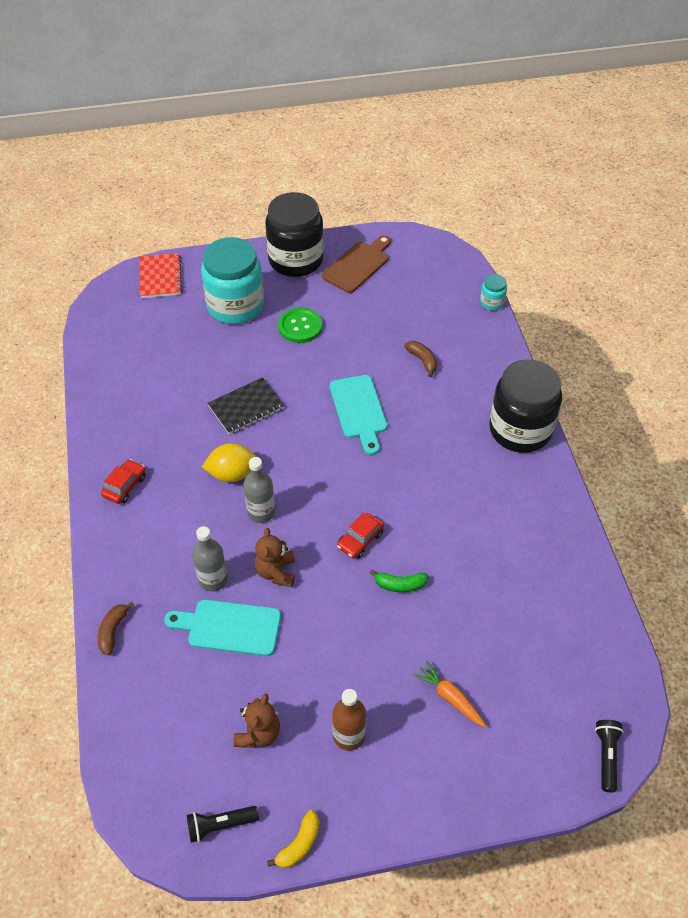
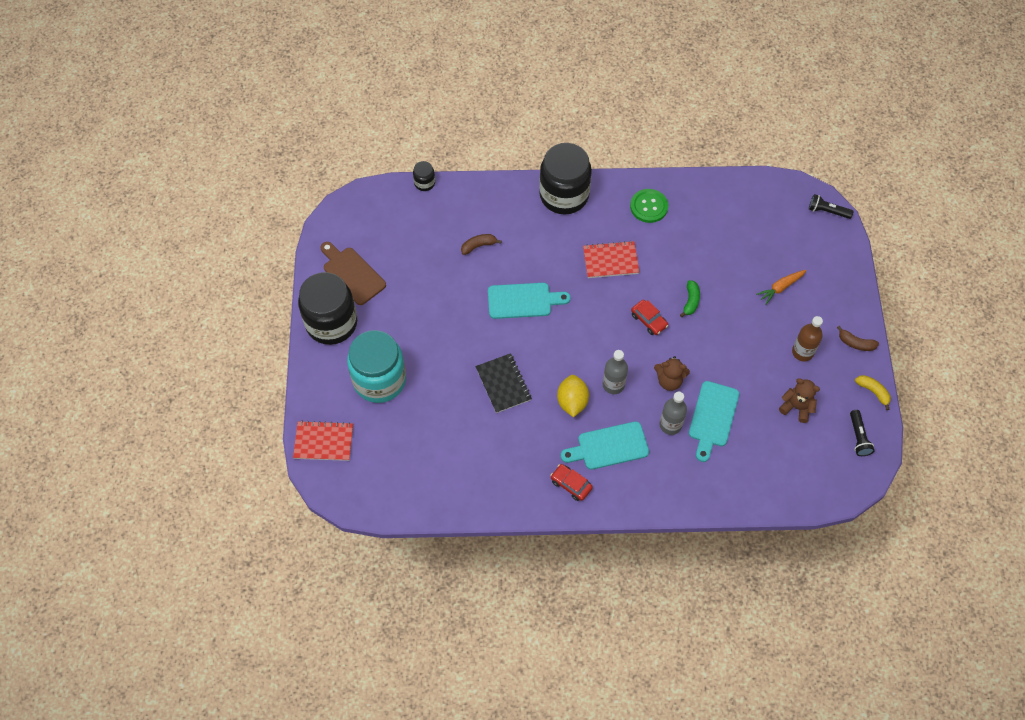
camera: 80 degrees left, 10 degrees up
brown banana [98,602,134,655] -> brown banana moved to [837,326,879,351]
green button [278,308,322,343] -> green button moved to [630,189,668,223]
turquoise jar [480,274,507,311] -> black jar [413,161,435,191]
none -> turquoise cutting board [561,421,649,470]
none -> red notebook [583,241,640,278]

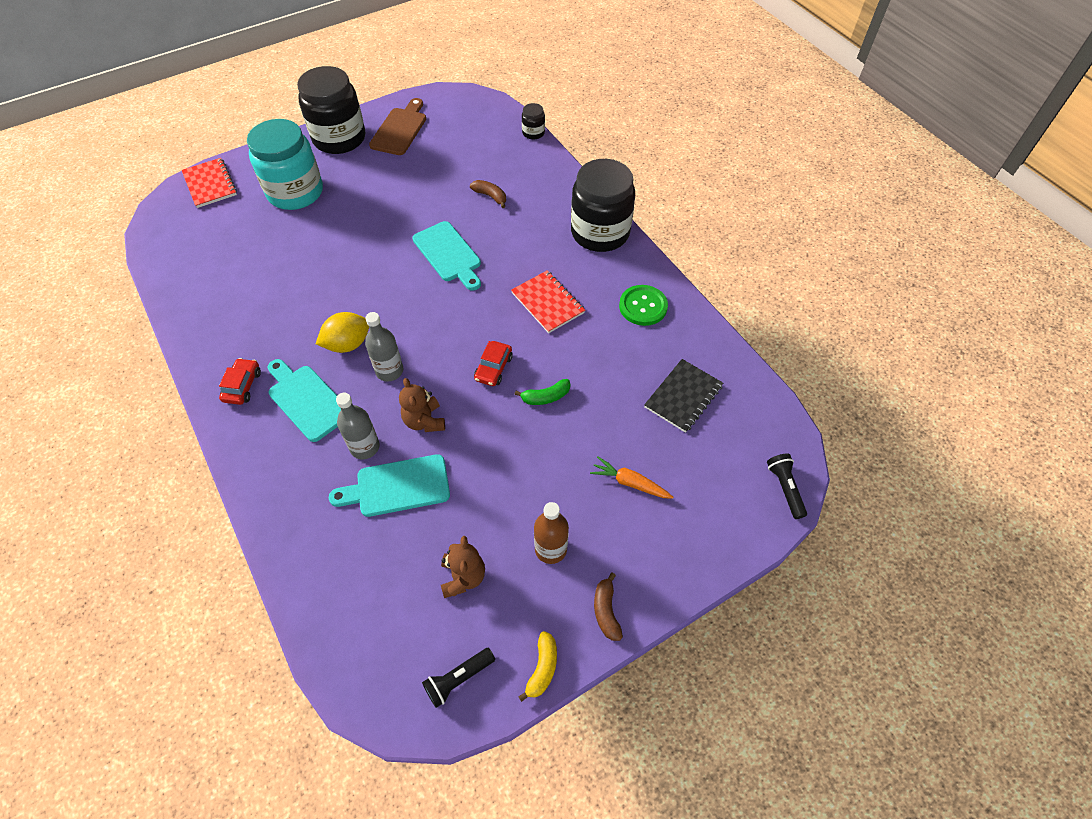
camera: 60 degrees right, 5 degrees down
black notebook [475,353,532,413] -> black notebook moved to [644,359,723,433]

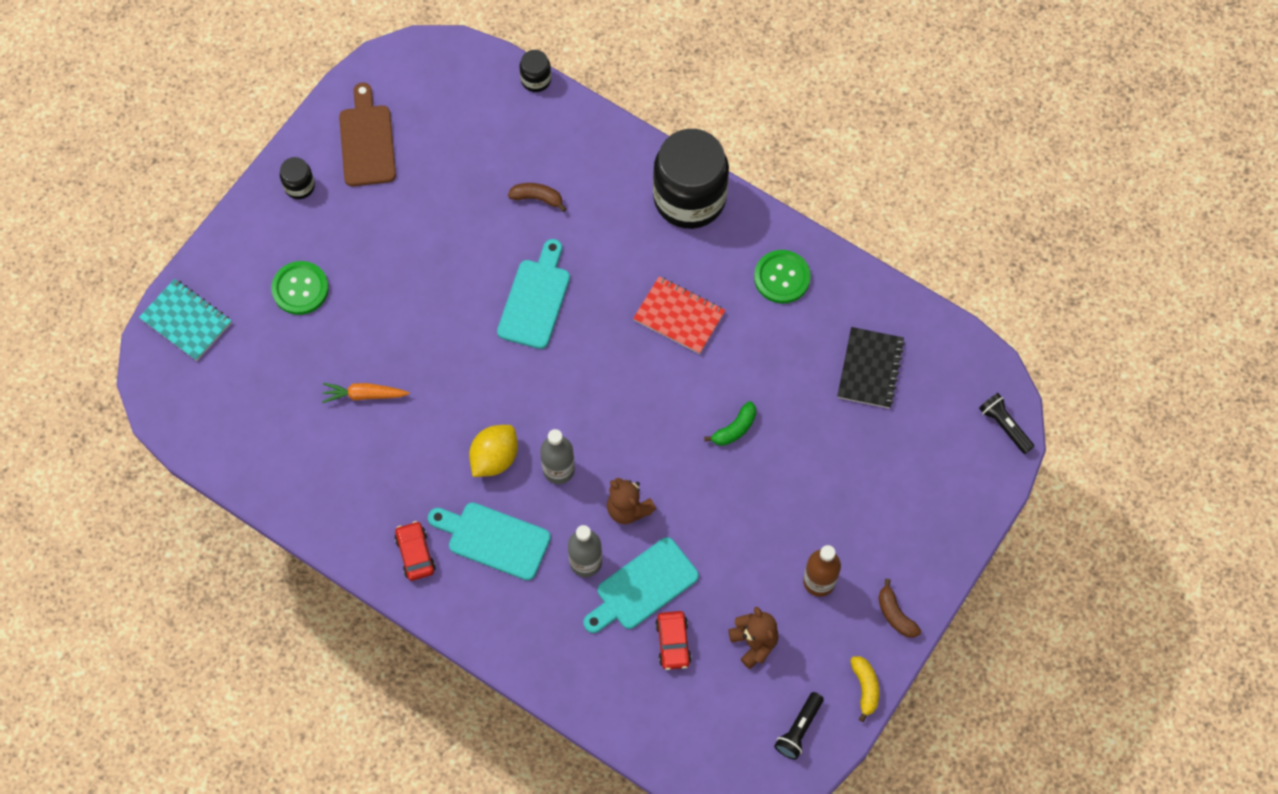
camera: 25 degrees left, 10 degrees up
red notebook [182,158,237,208] -> turquoise notebook [139,279,232,361]
turquoise jar [247,119,323,210] -> green button [271,261,329,315]
black jar [297,66,365,154] -> black jar [280,157,315,199], size x0.43
turquoise cutting board [413,221,481,291] -> turquoise cutting board turned 105 degrees counterclockwise [497,239,570,349]
red car [474,341,513,386] -> red car moved to [655,611,692,670]
orange carrot [590,457,673,499] -> orange carrot moved to [322,383,410,403]

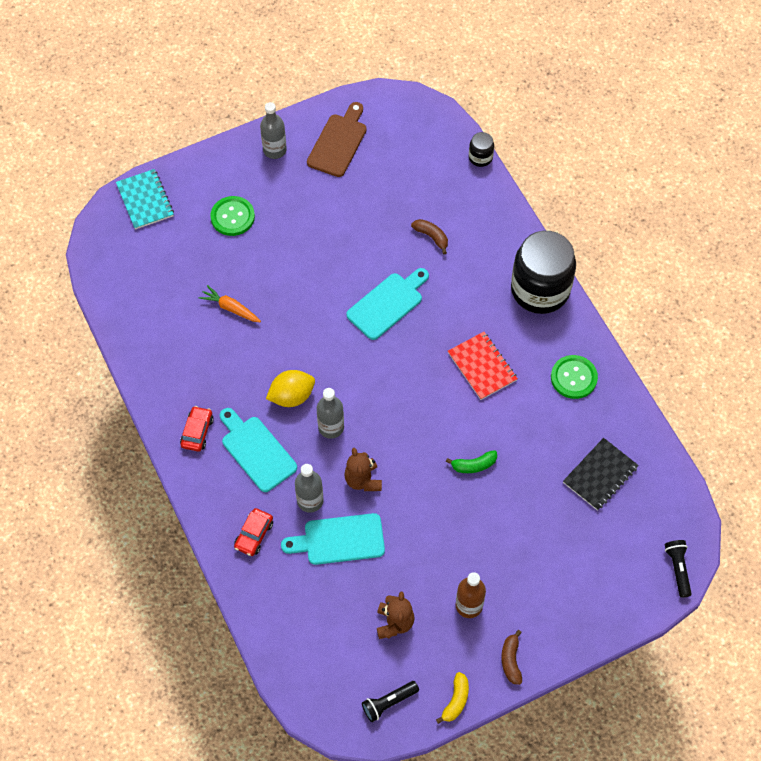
camera: 30 degrees right, 5 degrees down
black jar [280,157,315,199] -> grey bottle [260,102,287,159]
red car [655,611,692,670] -> red car moved to [234,508,273,556]

